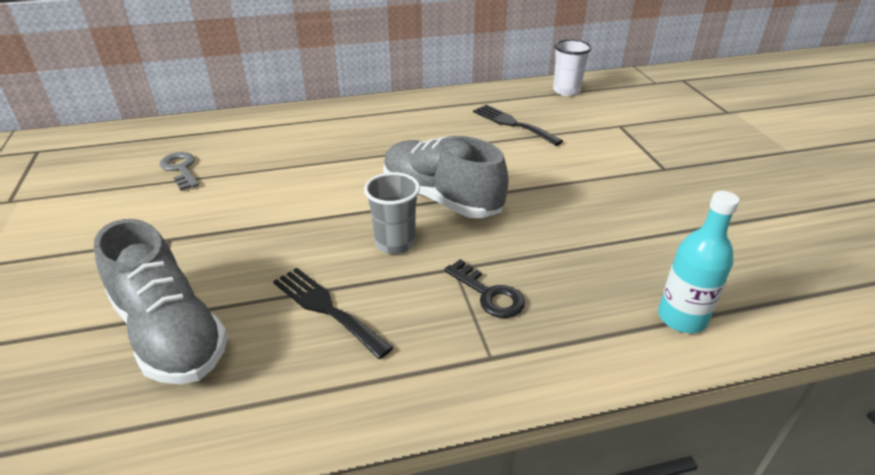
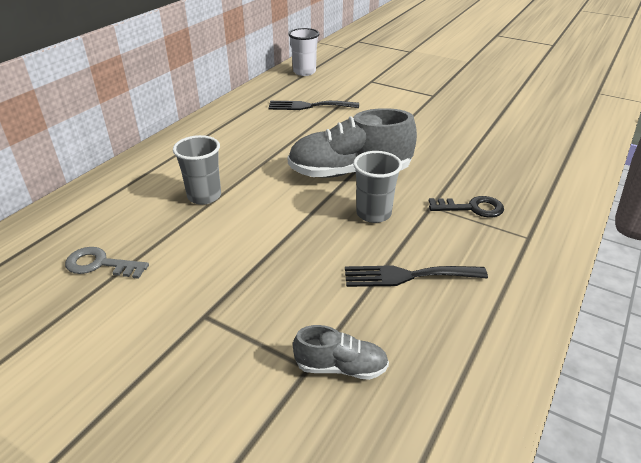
camera: 45 degrees left, 0 degrees up
grey shoe [94,219,228,384] -> grey shoe [293,325,389,380], size x0.49
turquoise bottle [658,191,740,333] -> none
none -> grey cup [173,135,221,205]

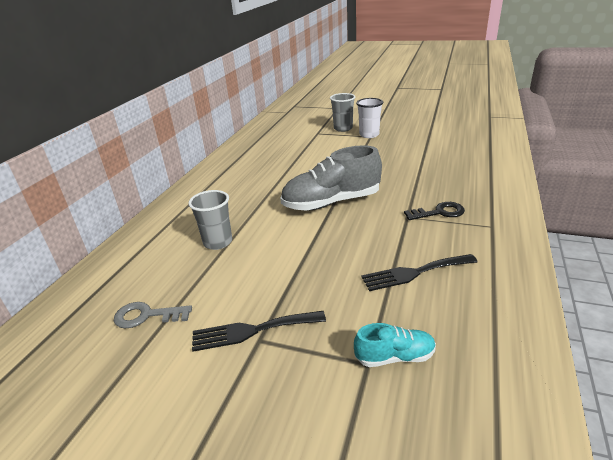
camera: 10 degrees left, 5 degrees down
black fork [268,101,359,110] -> black fork moved to [192,311,326,352]
white cup [288,28,319,76] -> white cup moved to [356,98,383,138]
grey shoe [293,325,389,380] -> turquoise shoe [354,323,436,367]
grey cup [353,151,402,223] -> grey cup moved to [330,93,355,132]

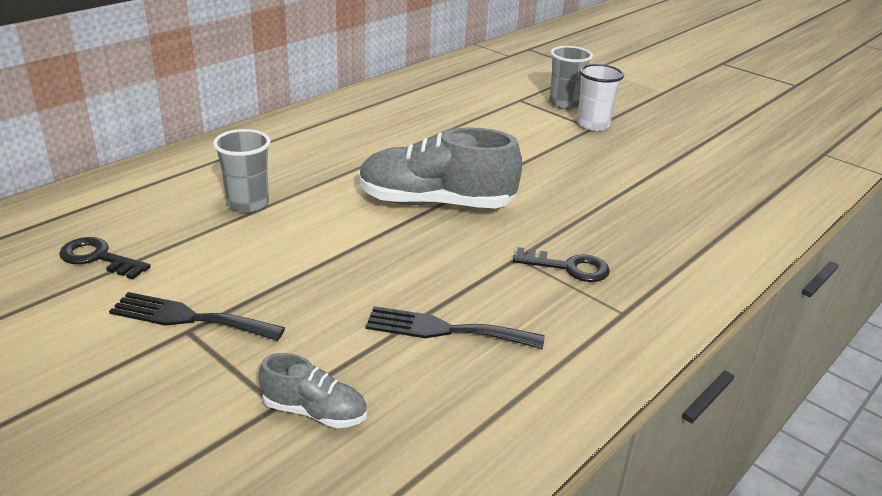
camera: 20 degrees right, 0 degrees up
grey key [114,302,192,329] -> black key [59,237,151,279]
turquoise shoe [354,323,436,367] -> grey shoe [259,353,367,428]

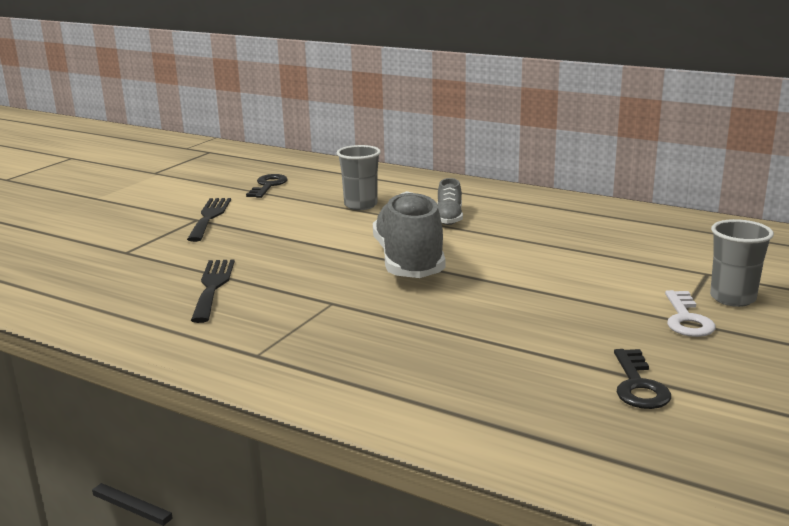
camera: 80 degrees right, 10 degrees down
grey shoe [259,353,367,428] -> grey shoe moved to [437,178,463,225]
black key [513,247,610,282] -> black key moved to [614,349,671,409]
white cup [577,64,624,131] -> white key [665,290,716,337]

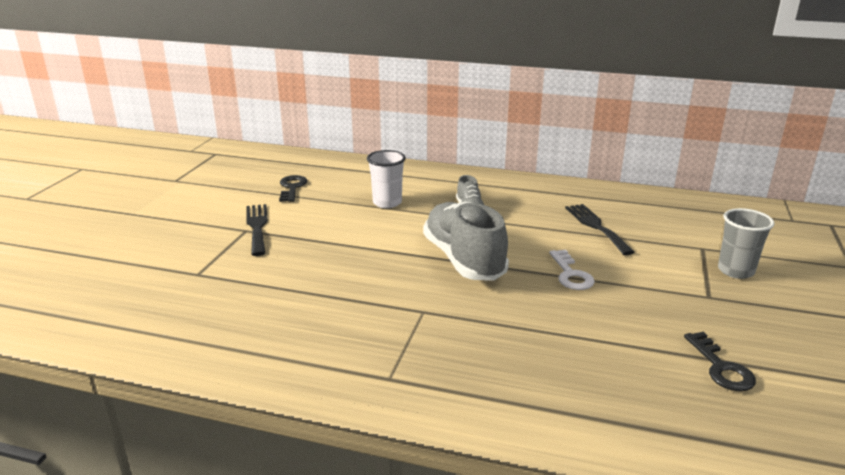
camera: 15 degrees left, 5 degrees up
black fork [191,259,235,323] -> black fork moved to [565,204,635,255]
grey cup [337,145,381,210] -> white cup [367,150,406,208]
white key [665,290,716,337] -> white key moved to [549,250,595,290]

